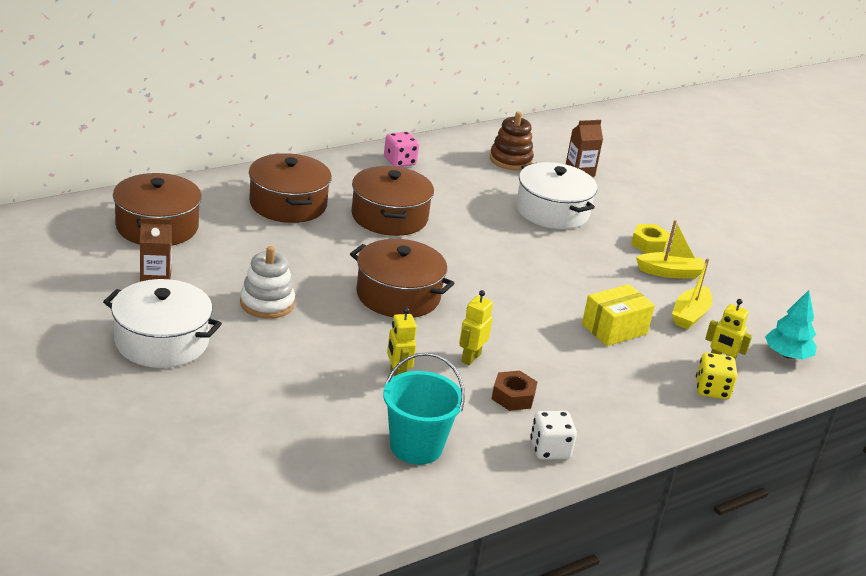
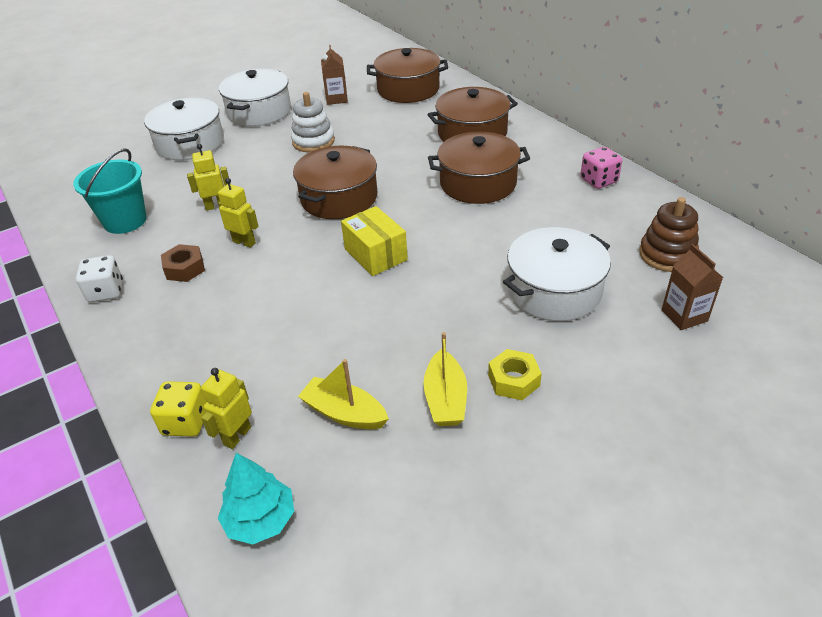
camera: 95 degrees right, 10 degrees up
yellow box [582,284,655,346] -> yellow box moved to [341,206,408,276]
none -> white pot [144,98,224,160]

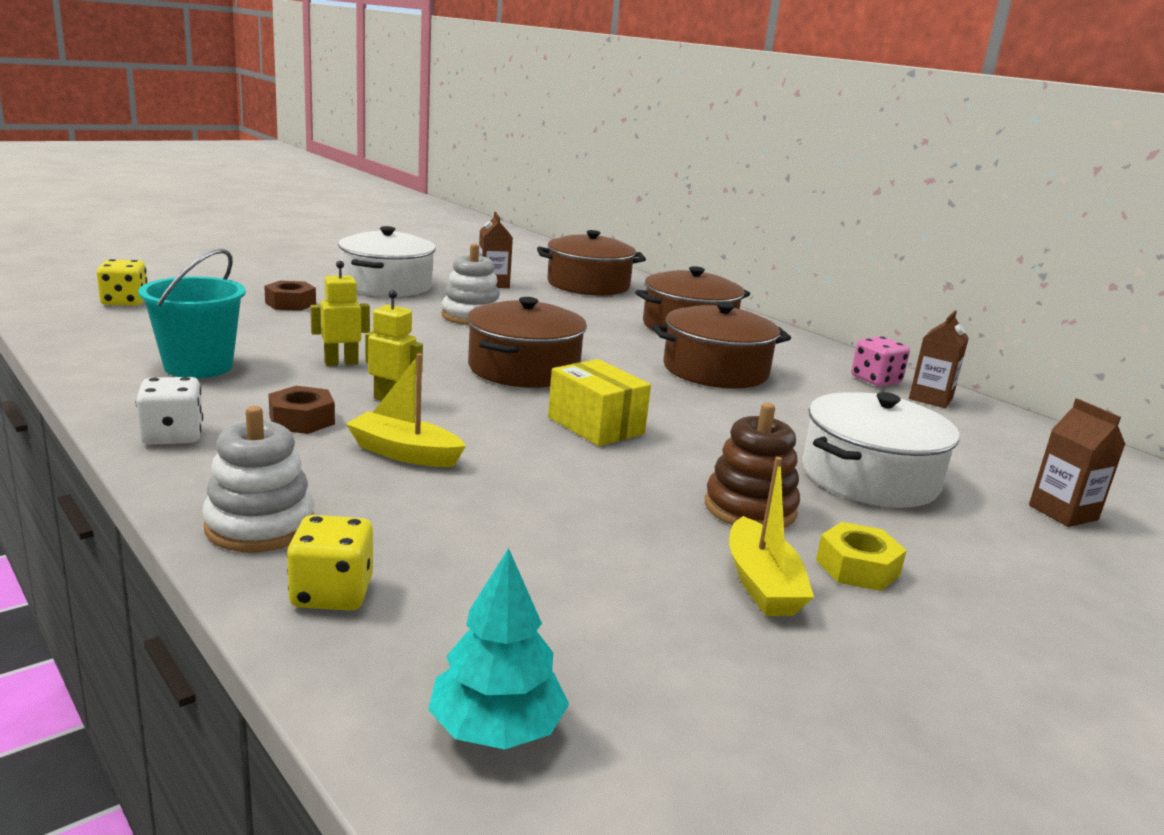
camera: 10 degrees left, 20 degrees down
white pot [144,98,224,160] -> brown nut [264,280,316,311]
yellow robot [201,368,252,449] -> none
yellow boat [298,359,389,429] -> yellow boat moved to [346,353,466,467]
brown stacking toy [639,197,699,272] -> brown stacking toy moved to [705,403,800,528]
none -> yellow dice [97,259,147,306]
none -> white stacking toy [203,406,314,552]
none -> brown carton [909,310,969,408]

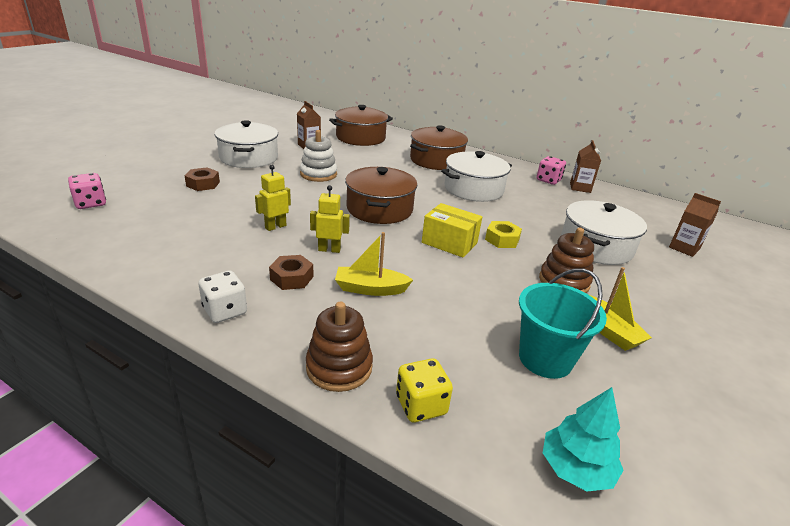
camera: 20 degrees left, 10 degrees up
yellow dice [97,259,147,306] -> pink dice [68,173,106,209]
turquoise bucket [138,249,246,378] -> turquoise bucket moved to [519,268,607,379]
white stacking toy [203,406,314,552] -> brown stacking toy [306,301,373,392]
brown pot [652,302,791,388] -> white pot [441,151,512,202]
yellow nut [816,522,907,591] -> yellow nut moved to [485,221,522,248]

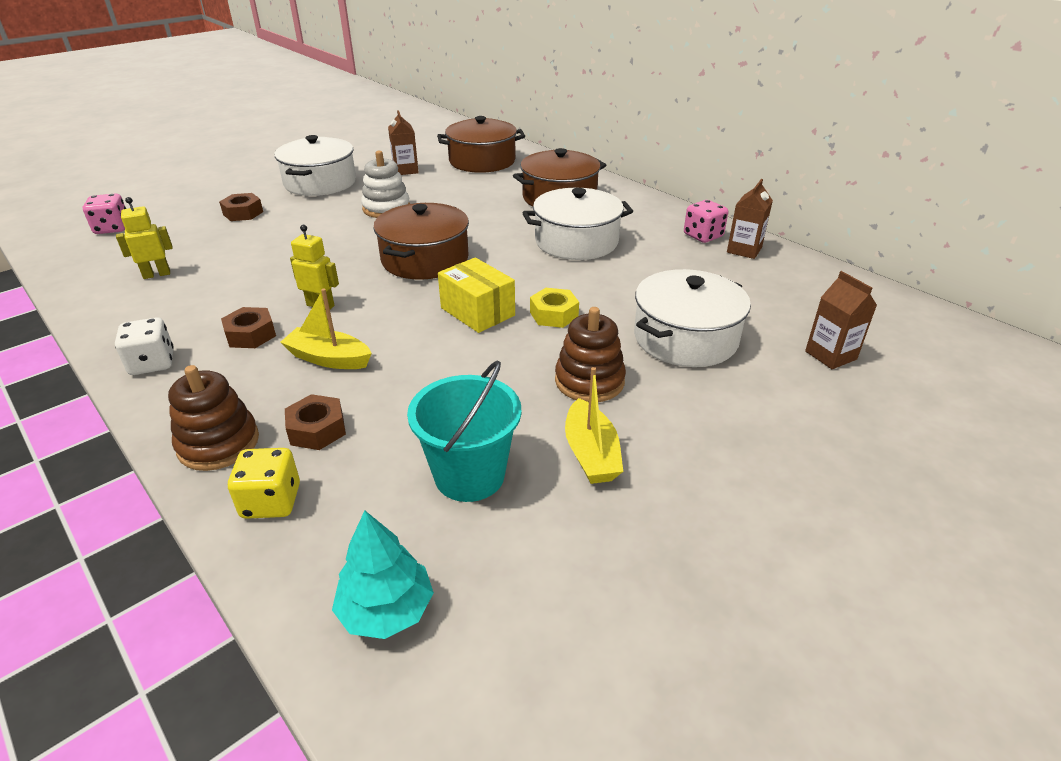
camera: 20 degrees right, 5 degrees up
yellow robot [255,165,291,231] -> yellow robot moved to [116,197,173,279]
none -> brown nut [285,394,346,450]

